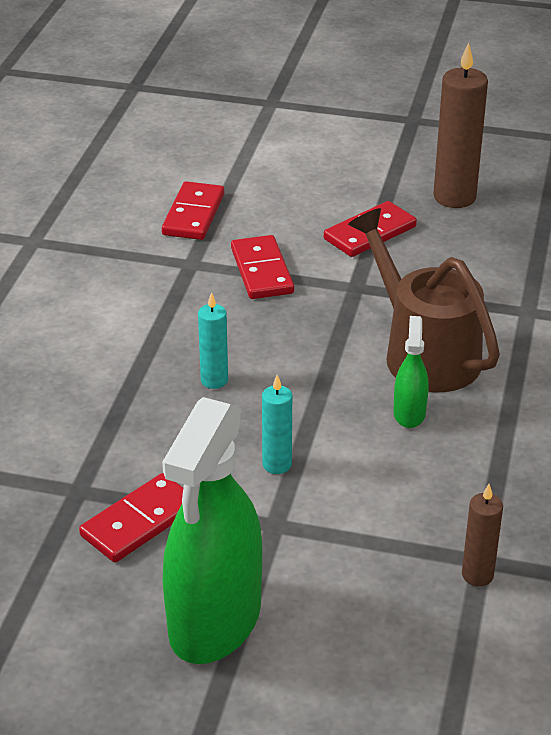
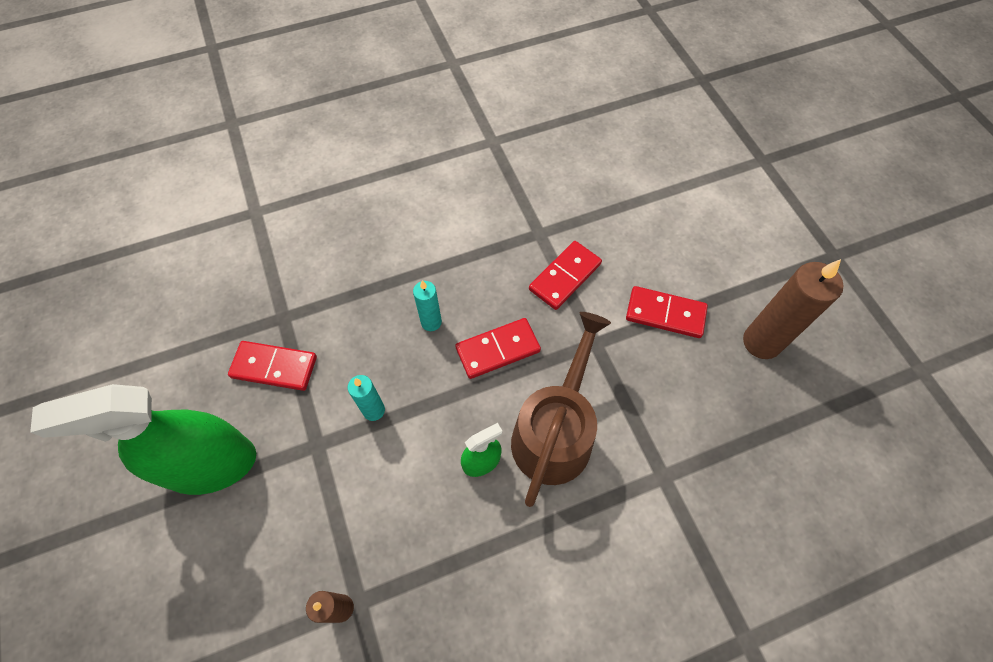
camera: 55 degrees right, 25 degrees up
red domino [162,181,224,240] -> red domino moved to [455,318,541,379]

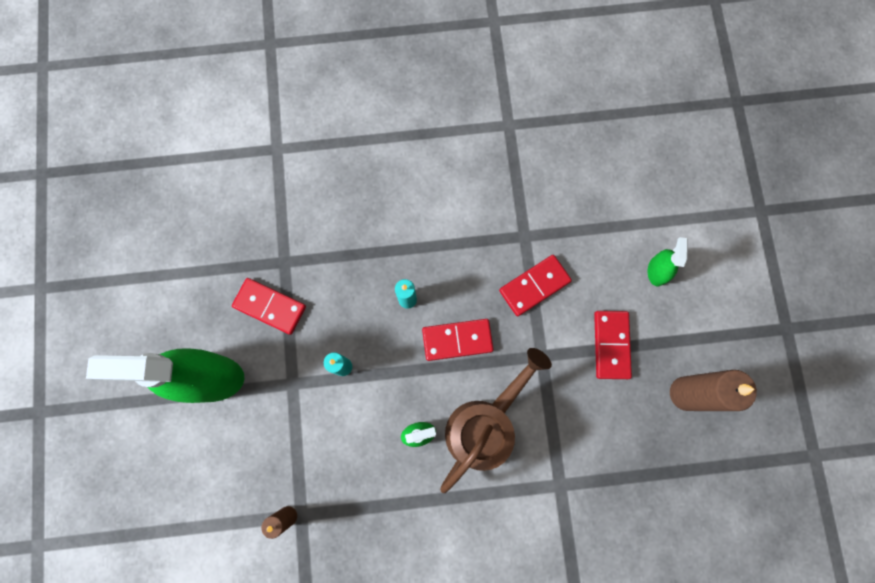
camera: 15 degrees right, 15 degrees up
red domino [626,286,708,338] -> red domino turned 60 degrees clockwise [594,311,632,379]
none -> green spray bottle [648,237,688,286]

